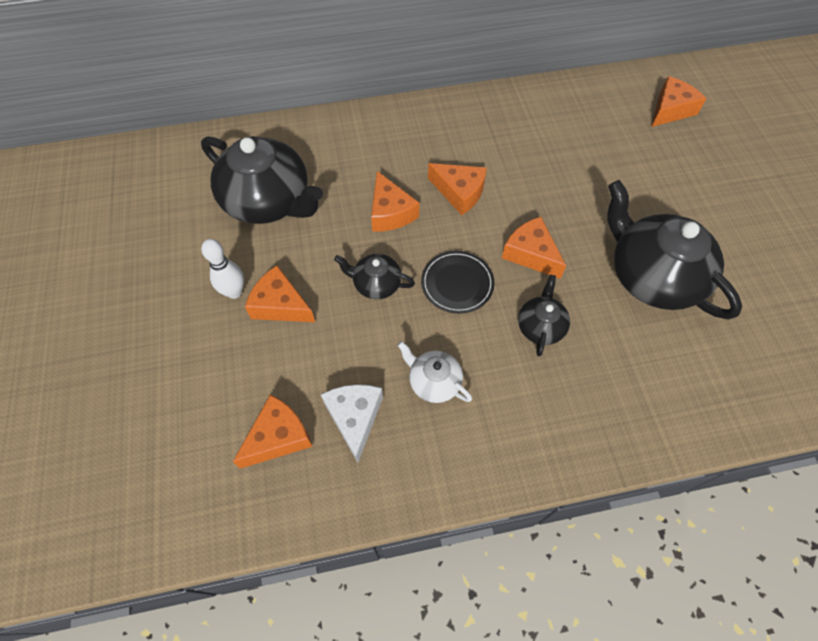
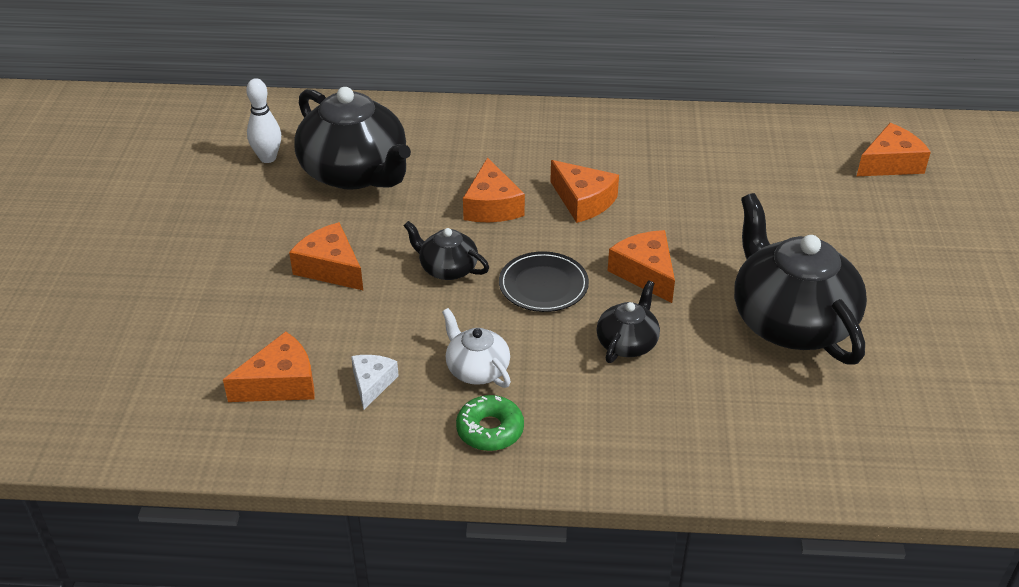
camera: 15 degrees right, 20 degrees down
white bowling pin [201,239,244,299] -> white bowling pin moved to [246,78,281,163]
white cheese [321,384,383,462] -> white cheese [351,355,399,410], size x0.66
none -> green donut [456,395,524,451]

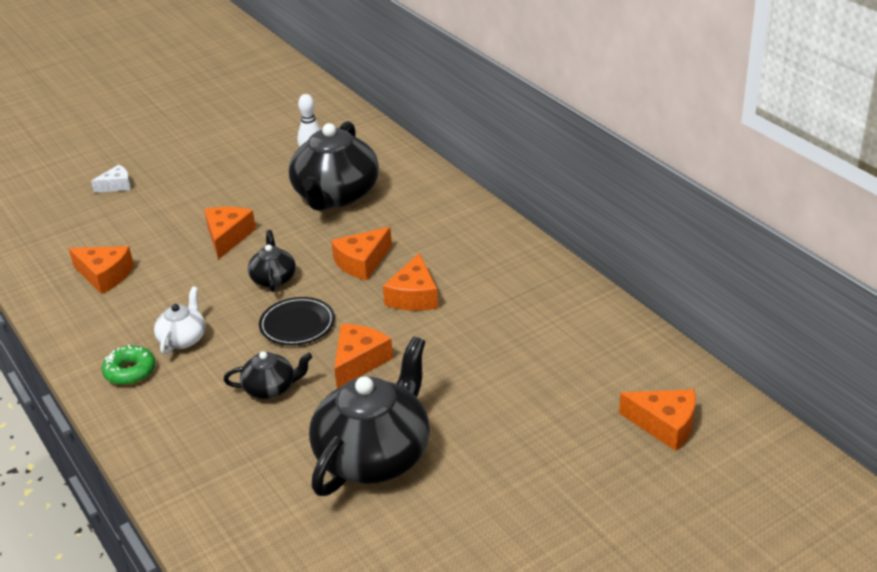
camera: 55 degrees right, 5 degrees down
white cheese [351,355,399,410] -> white cheese moved to [91,165,131,193]

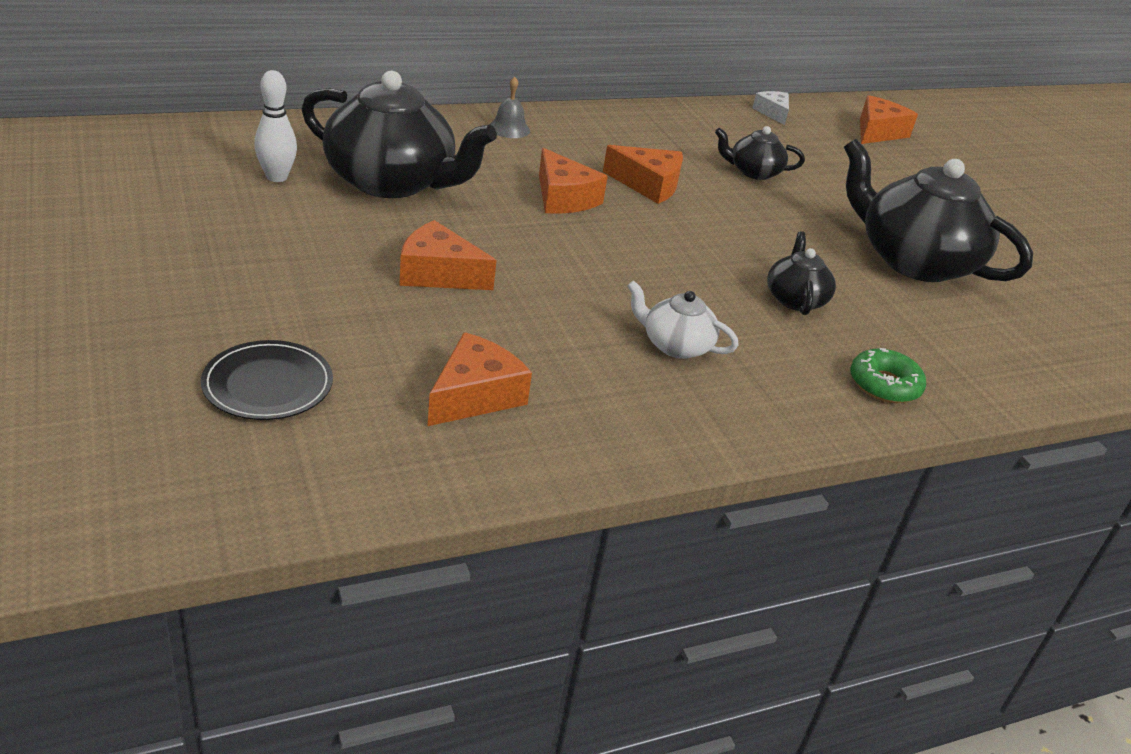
camera: 85 degrees left, 0 degrees up
white cheese [91,165,131,193] -> white cheese moved to [752,91,789,125]
green donut [102,344,156,385] -> green donut moved to [850,348,926,403]
black teapot [248,230,296,292] -> black teapot moved to [715,126,805,180]
black plate [259,297,335,345] -> black plate moved to [201,340,333,420]
orange cheese [334,324,393,389] -> none
none -> grey bell [490,77,530,138]

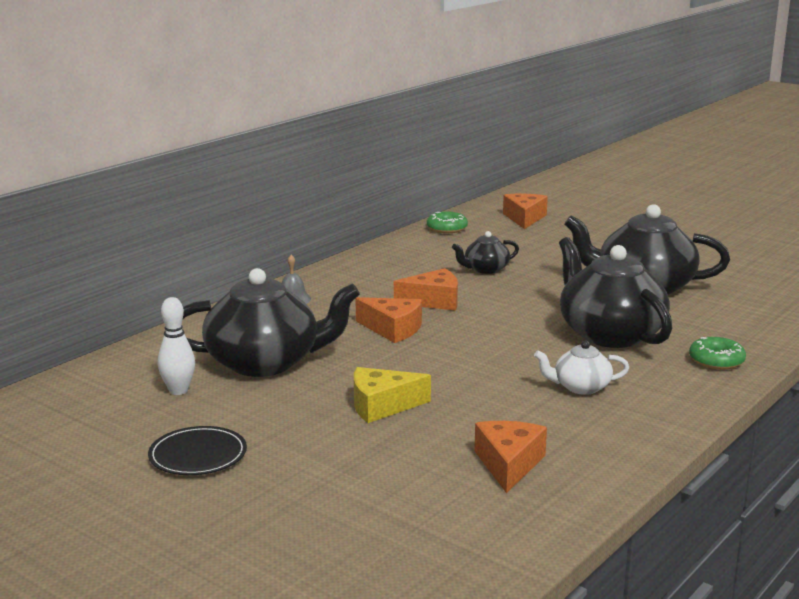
camera: 25 degrees left, 15 degrees down
black plate [201,340,333,420] -> black plate moved to [148,426,247,475]
orange cheese [399,220,497,290] -> yellow cheese [354,367,431,423]
white cheese [752,91,789,125] -> green donut [427,211,468,233]
black teapot [767,231,836,315] -> black teapot [559,237,672,348], size x2.06

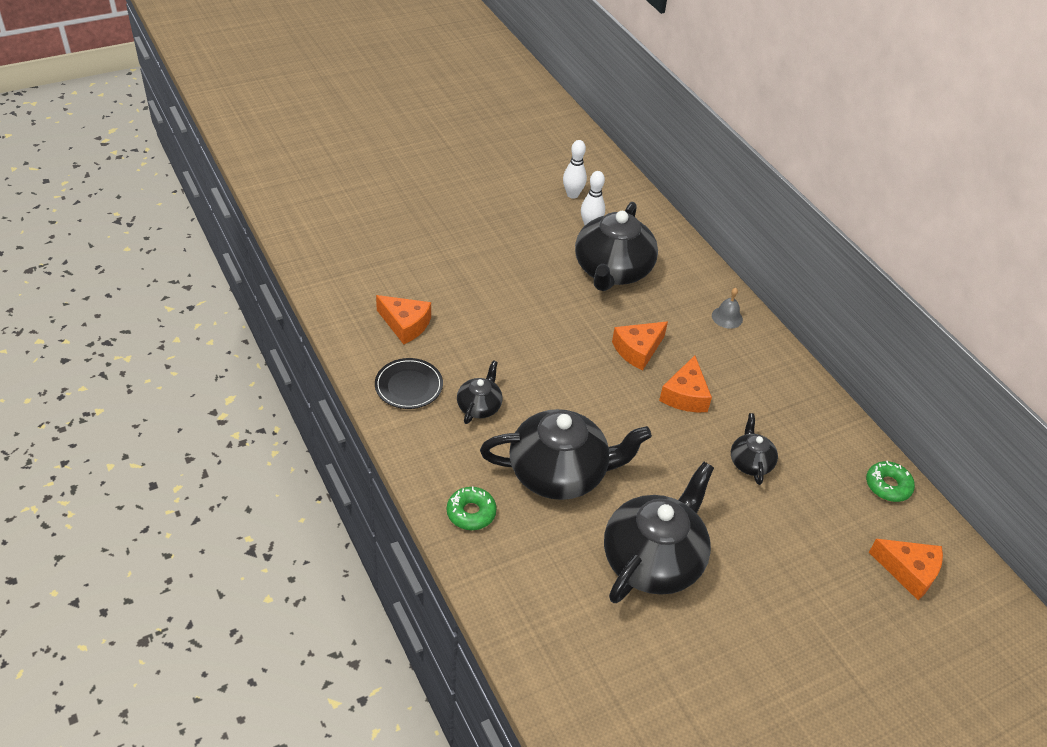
camera: 110 degrees right, 25 degrees up
black plate [148,426,247,475] -> black plate moved to [375,358,443,409]
yellow cheese [354,367,431,423] -> none
white teapot [534,340,629,395] -> black teapot [457,360,503,424]
none -> white bowling pin [563,140,587,199]

